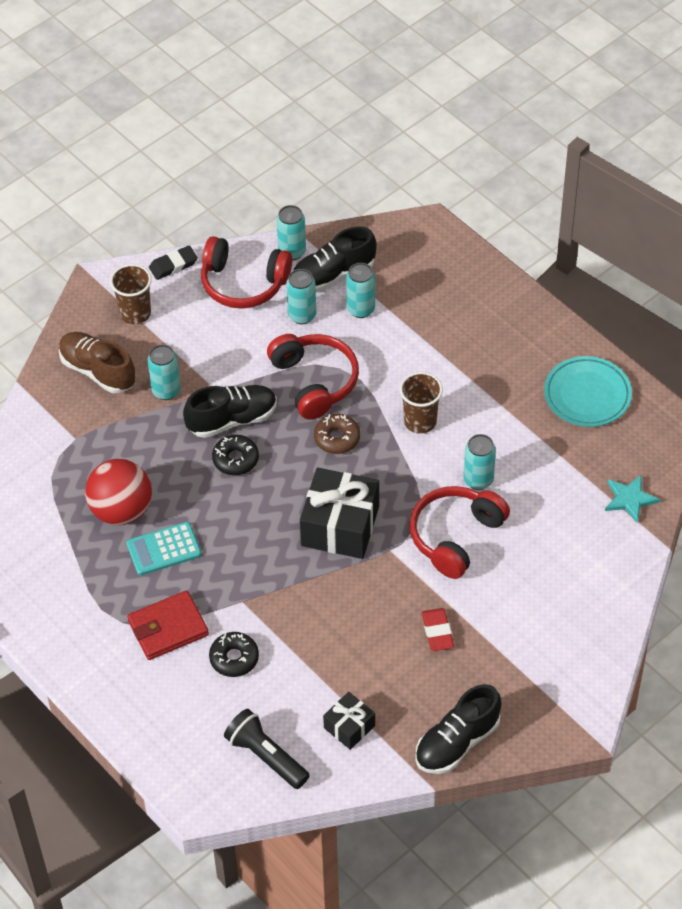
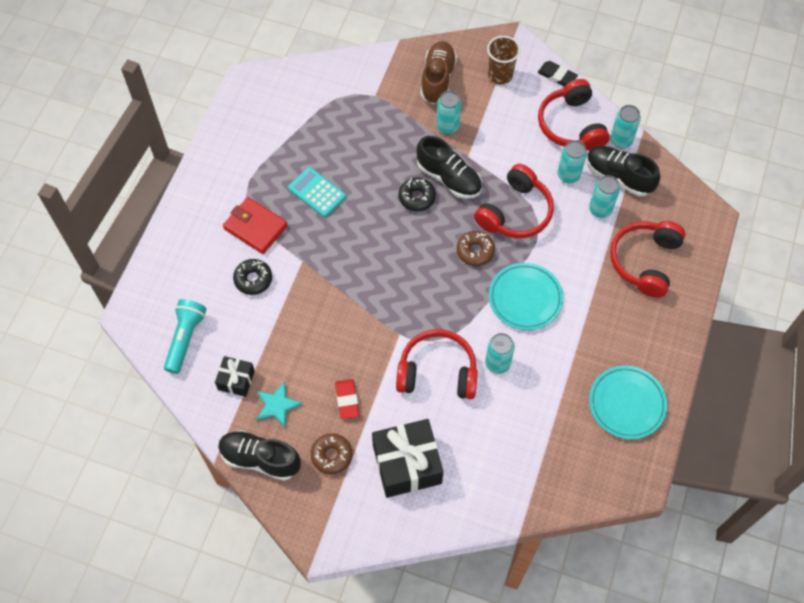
camera: 60 degrees right, 10 degrees up
red ball [85,459,152,525] -> none
black flashlight [224,709,310,789] -> turquoise flashlight [164,299,206,374]
black gift [300,468,379,559] -> black gift moved to [372,419,443,498]
brown cup [400,372,443,434] -> turquoise plate [489,263,563,330]
red eraser [422,608,454,651] -> red eraser turned 60 degrees counterclockwise [335,379,359,419]
turquoise star [605,474,660,523] -> turquoise star moved to [256,381,303,427]
none -> brown donut [311,433,352,474]
none -> red headphones [610,221,685,298]

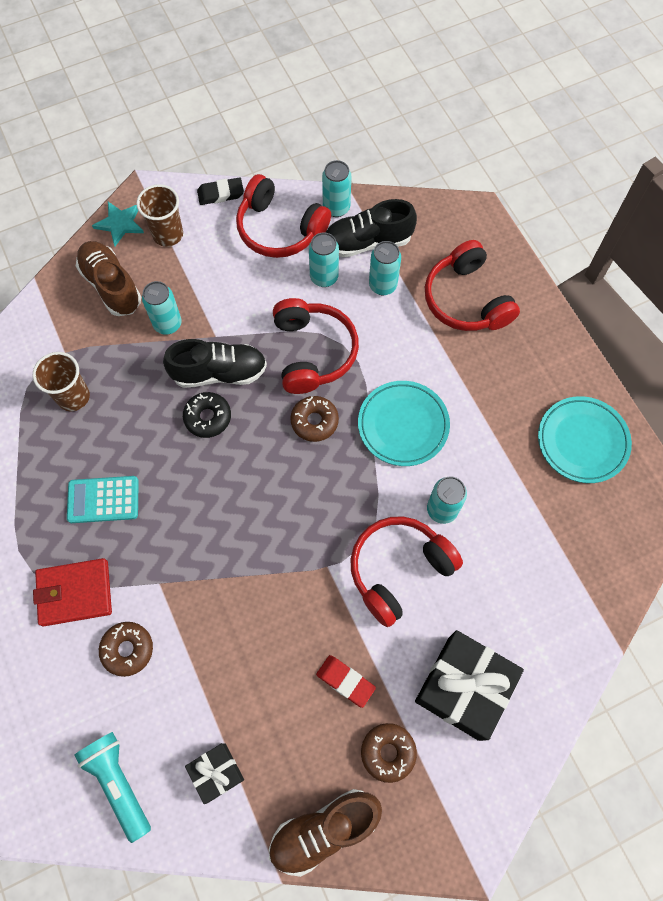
camera: 45 degrees left, 5 degrees up
black shoe [218,430,301,481] -> brown shoe [269,789,382,877]
black donut [233,259,272,295] -> brown donut [99,622,153,677]
turquoise star [256,381,303,427] -> turquoise star moved to [92,202,144,246]
none -> brown cup [33,352,90,411]

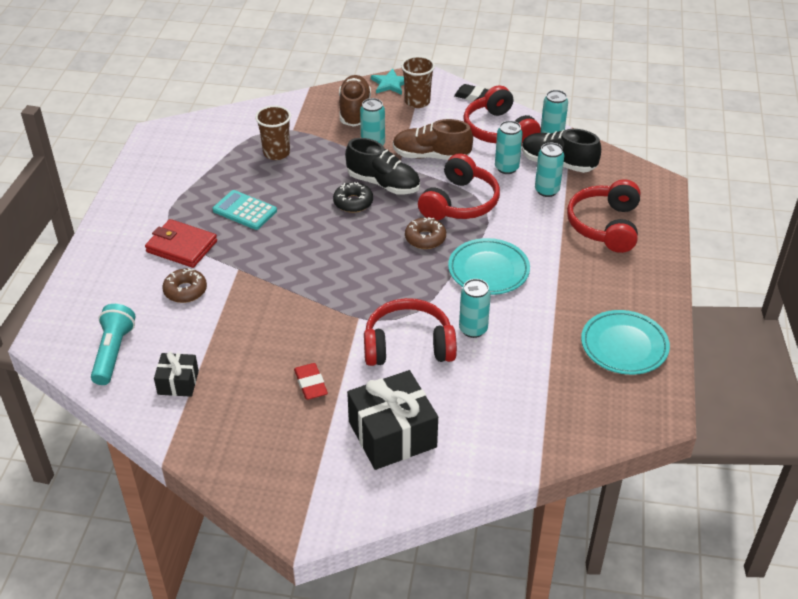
camera: 35 degrees right, 25 degrees down
brown shoe [269,789,382,877] -> brown shoe moved to [393,119,473,160]
brown donut [361,723,417,783] -> none

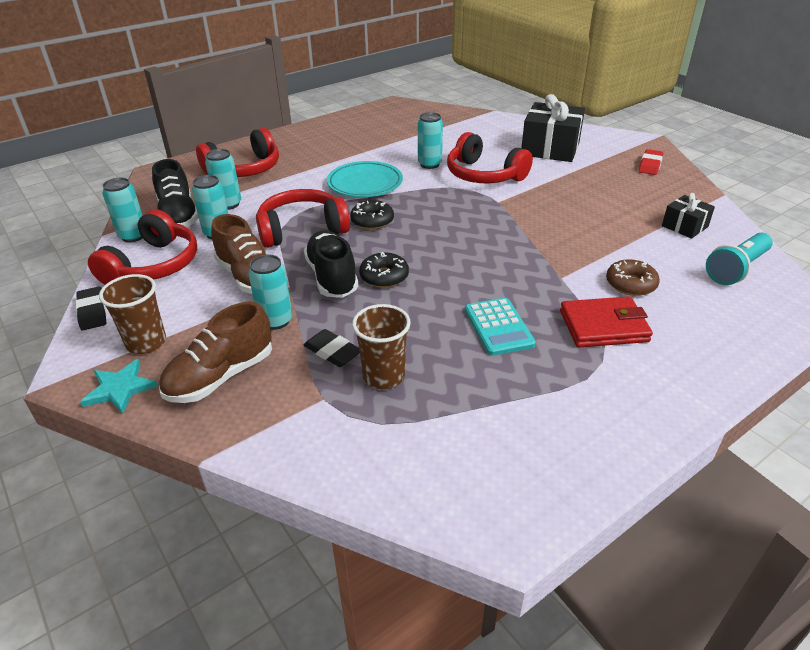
camera: 135 degrees left, 5 degrees down
red wallet [145,219,217,268] -> red wallet turned 75 degrees counterclockwise [560,296,653,347]
red eraser [294,363,328,400] -> red eraser moved to [639,149,663,175]
brown donut [405,217,446,249] -> black donut [350,200,394,230]
turquoise plate [581,310,670,375] -> none
none -> black eraser [304,329,360,367]

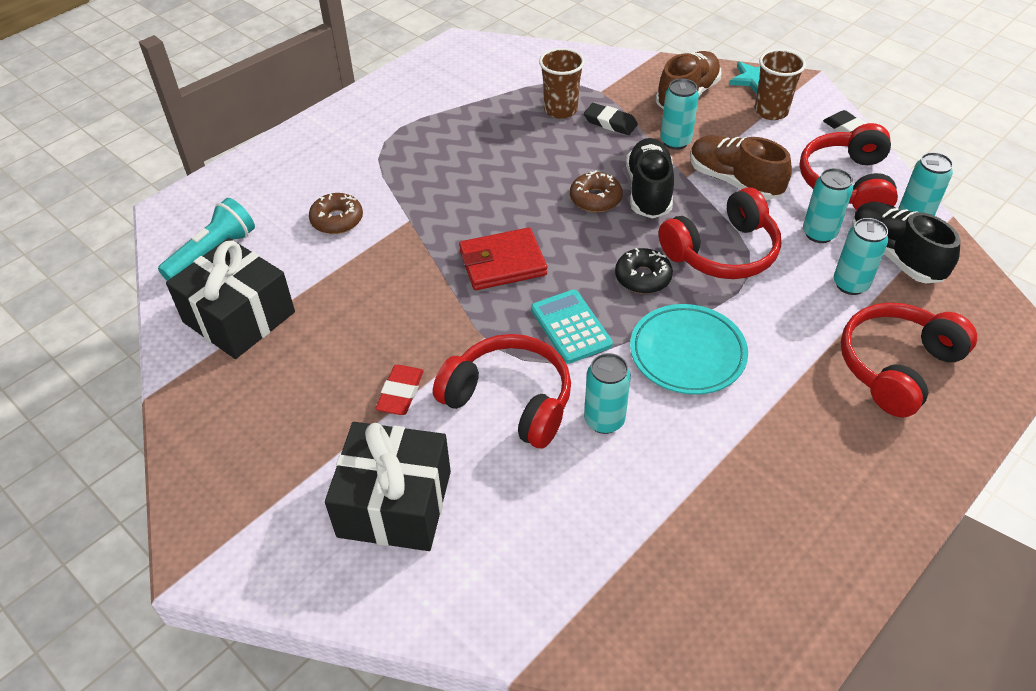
camera: 170 degrees right, 10 degrees up
black shoe [304,230,358,298] -> black shoe turned 150 degrees counterclockwise [626,138,674,219]
black donut [359,252,409,288] -> brown donut [570,170,623,212]
turquoise calculator [465,298,536,356] -> turquoise calculator moved to [531,289,613,364]
red wallet [560,296,653,347] -> red wallet moved to [459,227,547,290]
red eraser [639,149,663,175] -> red eraser moved to [375,365,424,415]
black gift [662,193,715,239] -> black gift [166,238,295,359], size x1.87

